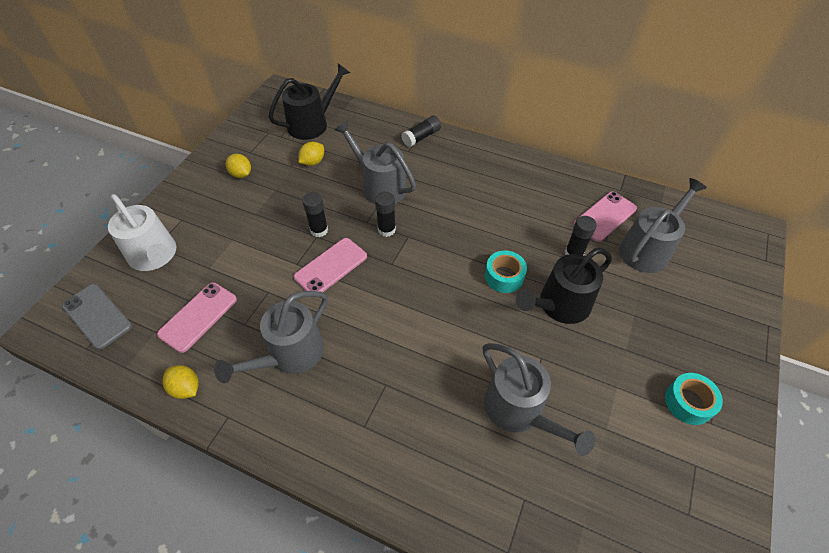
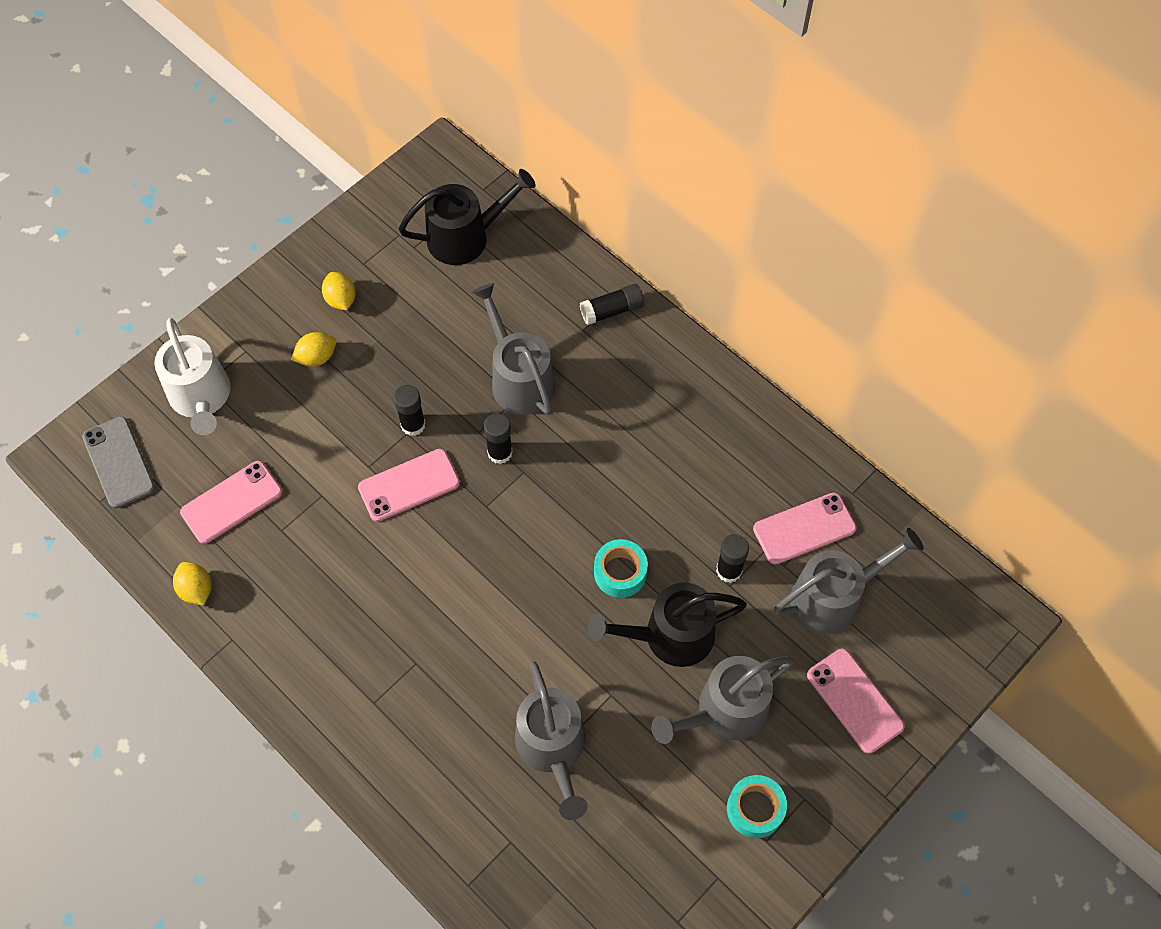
camera: 20 degrees right, 10 degrees up
grey watering can [214,291,328,383] -> grey watering can moved to [651,656,795,744]
yellow lemon [298,142,324,166] -> yellow lemon moved to [291,332,336,367]
none -> pink phone [807,649,905,754]

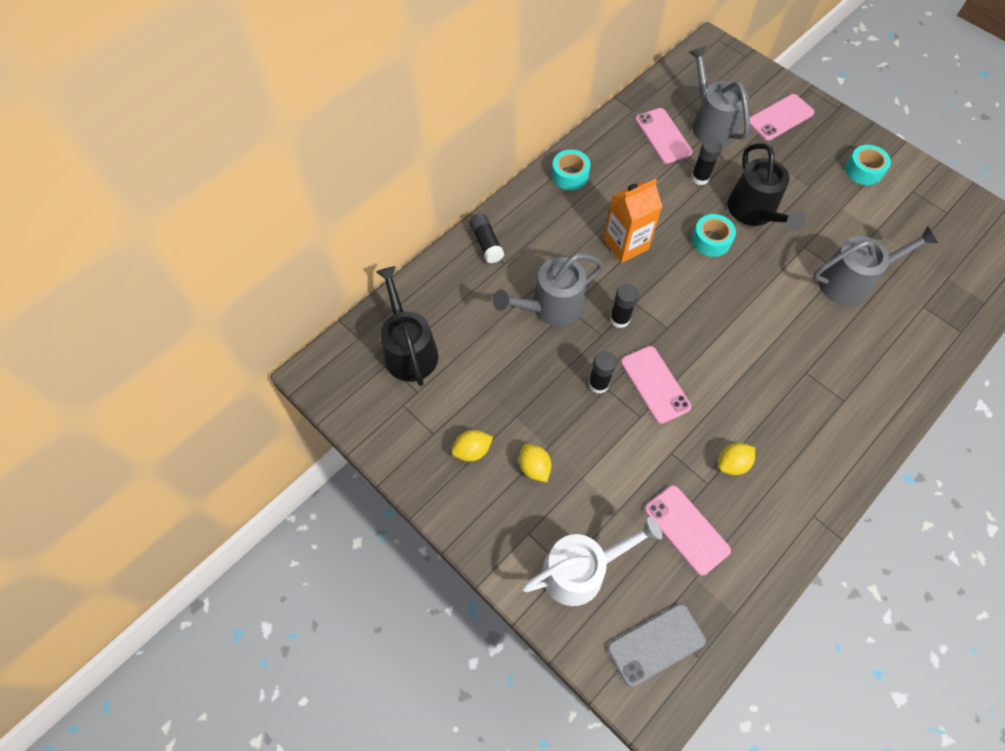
camera: 90 degrees left, 0 degrees up
yellow lemon [173,562,212,605] -> yellow lemon moved to [719,443,755,475]
grey watering can [651,656,795,744] -> none
none -> turquoise tape [552,149,590,190]
none -> orange carton [603,179,663,263]

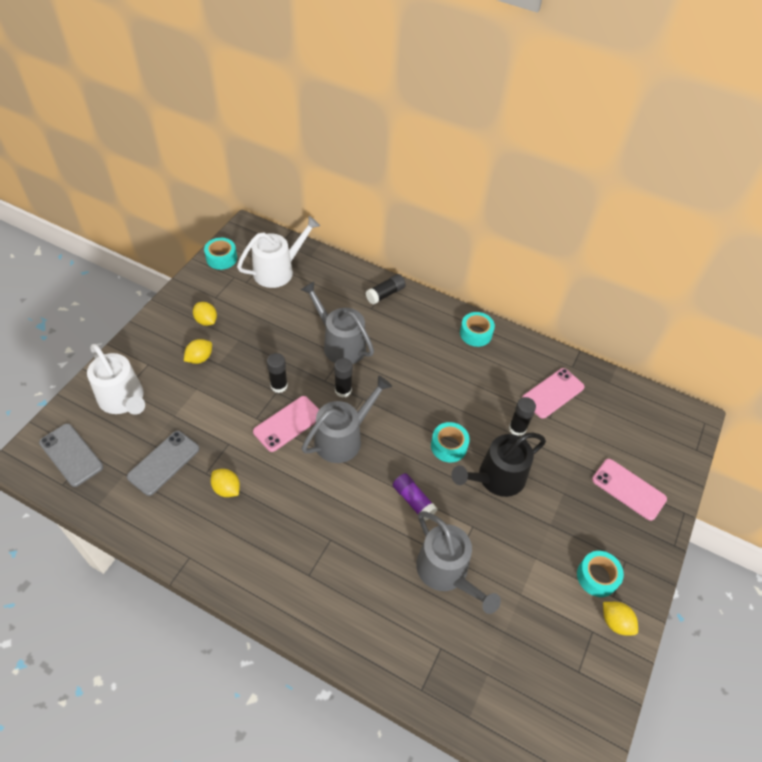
camera: 70 degrees right, 10 degrees down
black watering can [376,266,438,386] -> white watering can [237,216,320,288]
orange carton [603,179,663,263] -> none
pink phone [645,485,731,576] -> grey phone [127,431,199,496]
grey watering can [689,46,750,146] -> grey watering can moved to [302,376,392,463]
none -> turquoise tape [204,238,237,270]
none -> purple glue stick [393,473,437,521]
none -> yellow lemon [603,602,638,635]

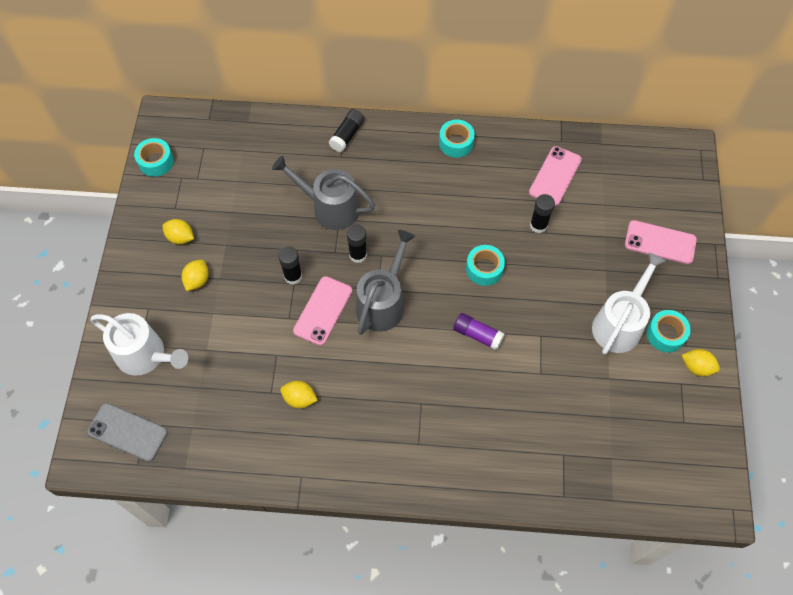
camera: 20 degrees left, 10 degrees up
grey phone [127,431,199,496] -> none
white watering can [237,216,320,288] -> white watering can moved to [592,253,666,355]
grey watering can [416,511,501,614] -> none
black watering can [452,432,546,497] -> none

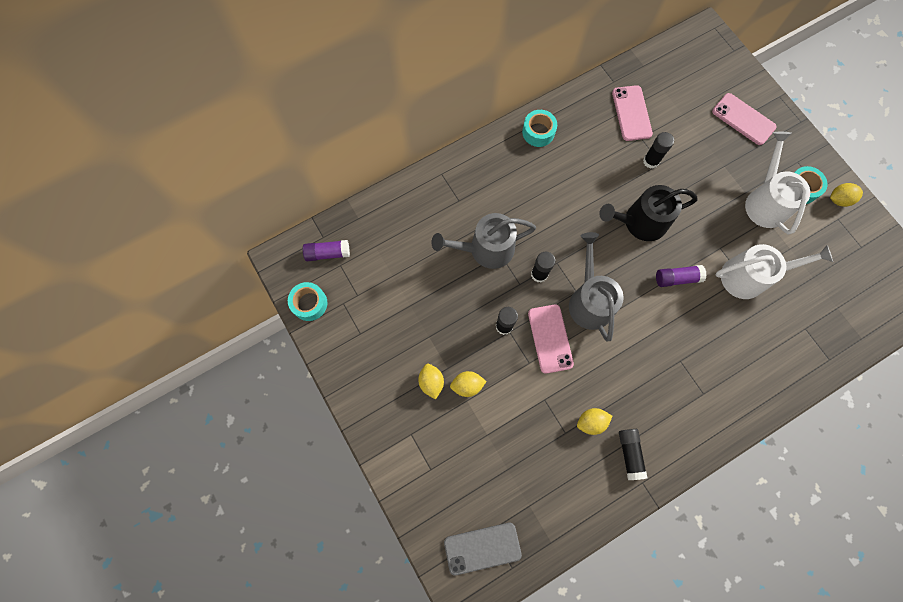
camera: 35 degrees left, 10 degrees up
white watering can [90,313,188,376] -> white watering can moved to [715,244,833,299]
yellow lemon [163,219,194,245] -> yellow lemon moved to [450,371,487,397]
black glue stick [329,109,364,152] -> black glue stick moved to [619,429,647,480]
turquoise tape [466,245,505,286] -> black watering can [599,185,698,241]
pink phone [625,220,697,264] -> pink phone turned 60 degrees clockwise [712,93,777,145]
none -> purple glue stick [303,240,350,261]

